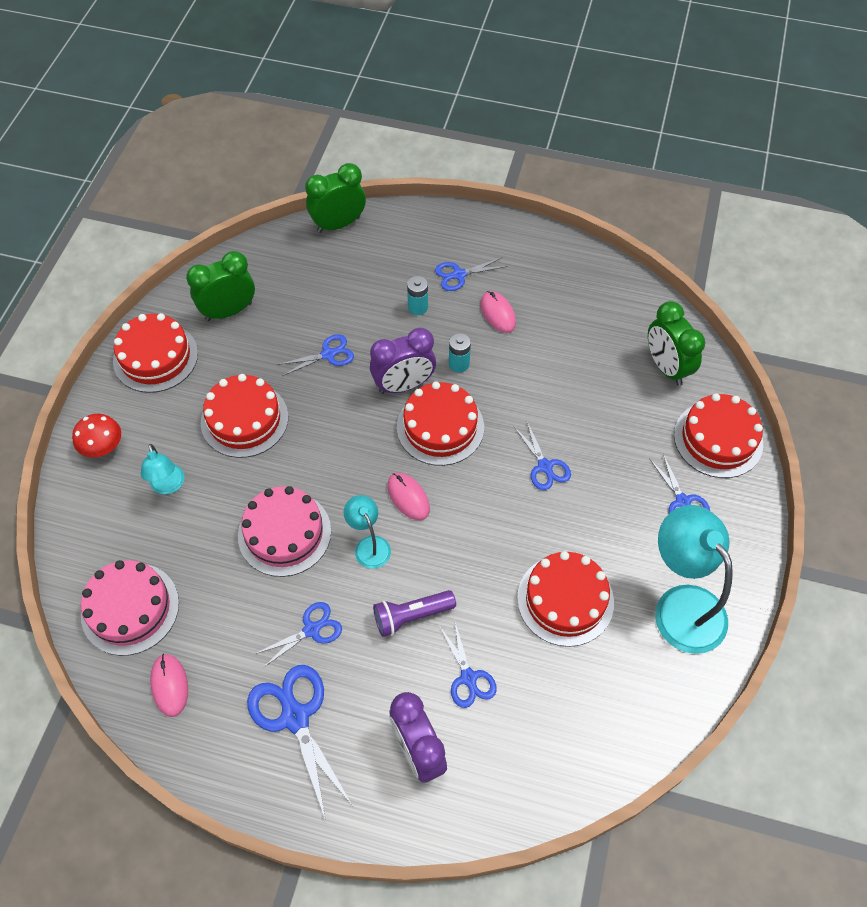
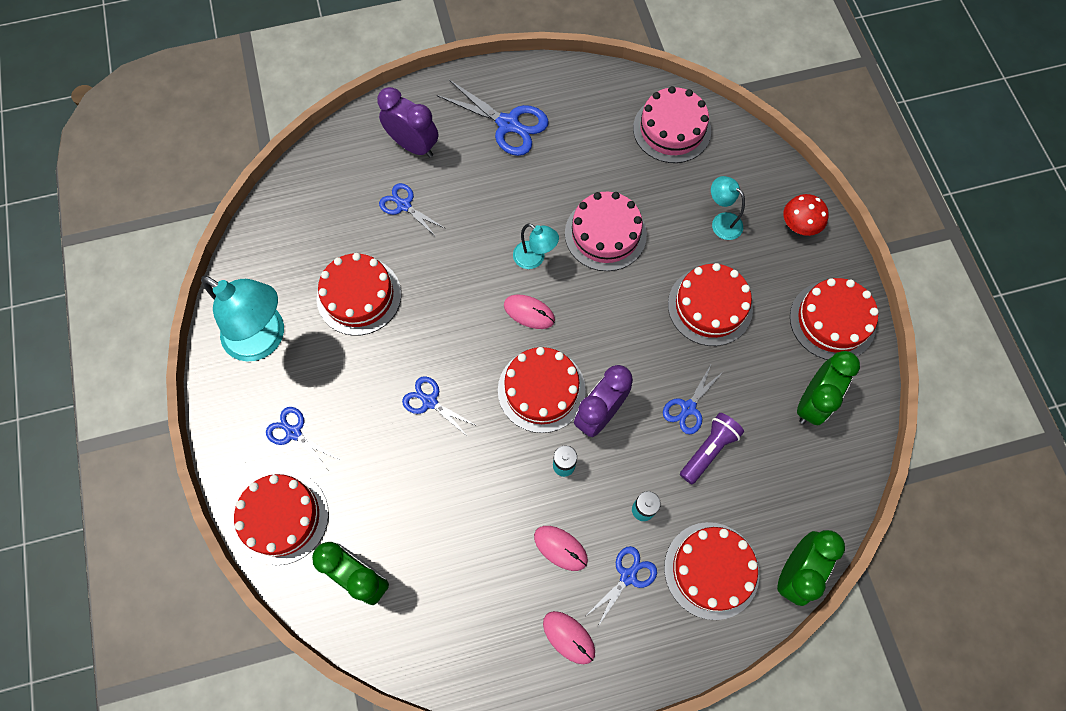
camera: 150 degrees right, 10 degrees up
pink mouse [150,654,188,717] -> pink mouse moved to [543,611,595,664]
blue scissors [255,602,342,668] -> none
purple flashlight [373,590,456,637] -> purple flashlight moved to [680,413,744,484]
none -> red cake [664,522,759,620]

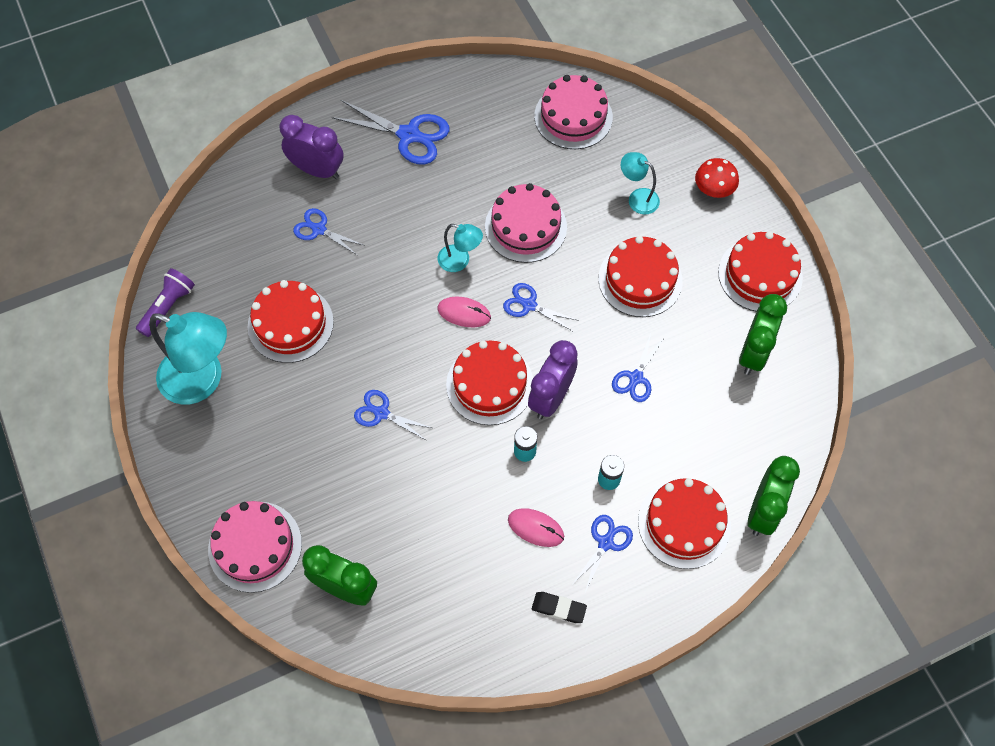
camera: 10 degrees left, 5 degrees down
red cake [234,471,329,565] -> pink cake [208,501,302,593]
blue scissors [266,407,338,470] -> blue scissors moved to [503,283,579,331]
pink mouse [543,611,595,664] -> black eraser [532,592,587,623]
purple flashlight [680,413,744,484] -> purple flashlight moved to [136,268,195,337]

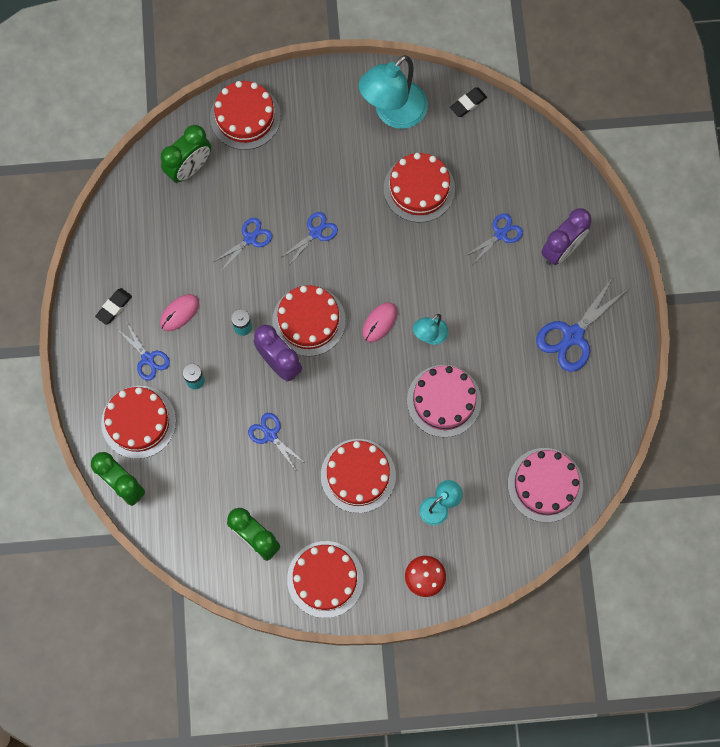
camera: 110 degrees right, 10 degrees up
purple flashlight [136,268,195,337] -> black eraser [450,87,487,117]
pink cake [208,501,302,593] -> red cake [210,81,281,150]
blue scissors [503,283,579,331] -> blue scissors moved to [214,218,272,271]

